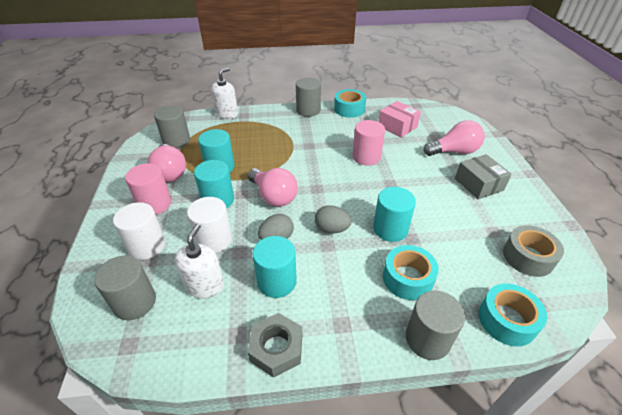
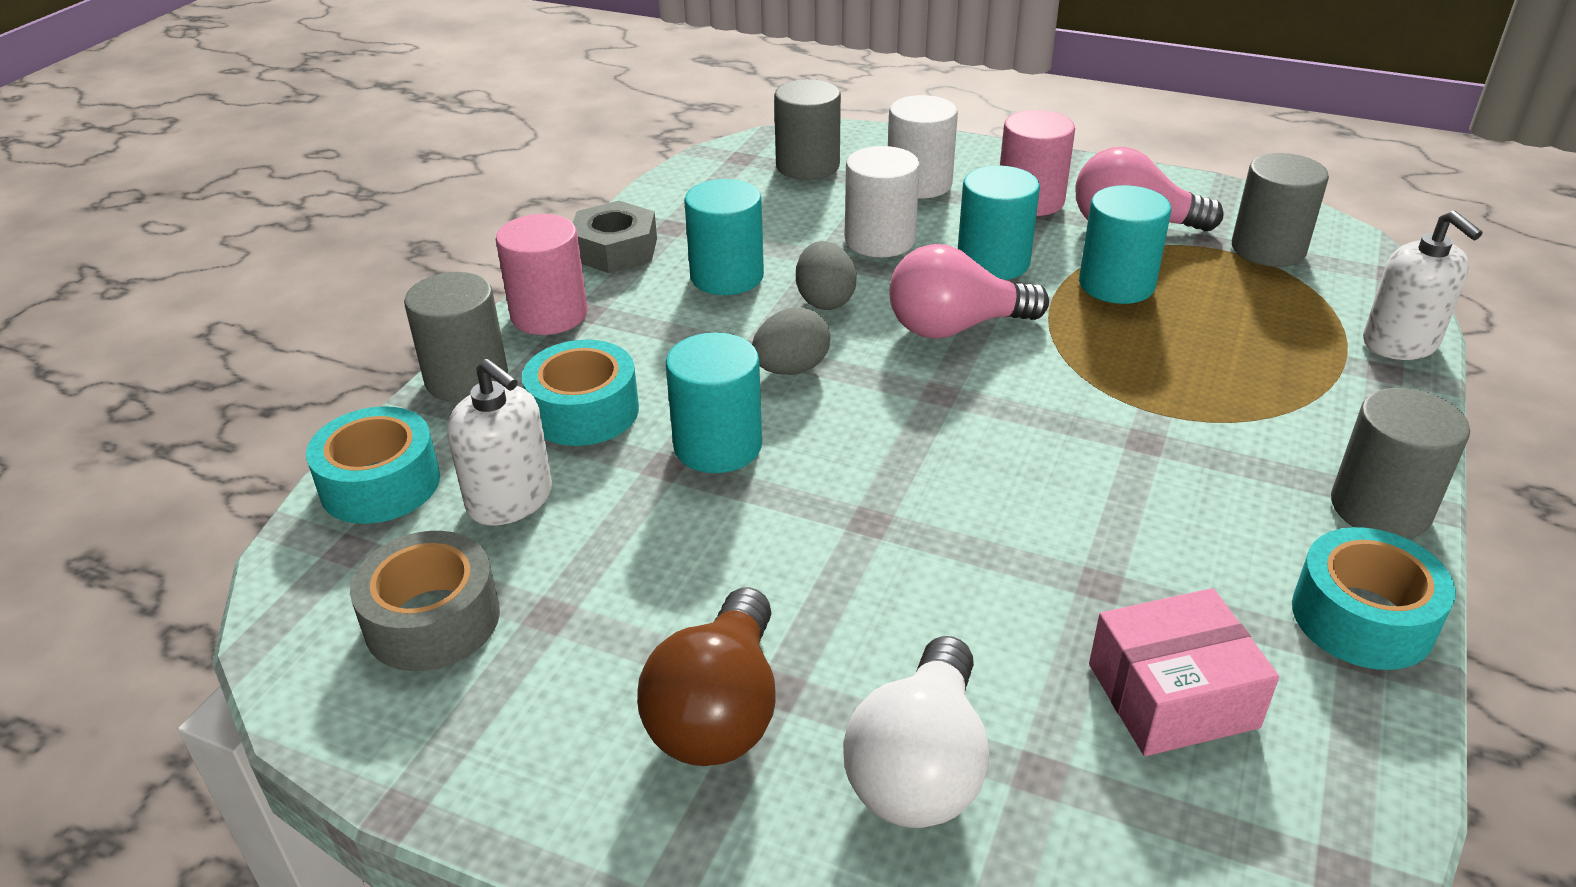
camera: 120 degrees right, 5 degrees down
white soap dispenser [175,224,224,299] -> white soap dispenser moved to [447,359,552,525]
pink cylinder [353,120,385,166] -> pink cylinder moved to [496,214,588,335]
pink light bulb [424,120,485,156] -> white light bulb [843,636,989,828]
grey box [455,154,512,199] -> brown light bulb [637,587,775,766]

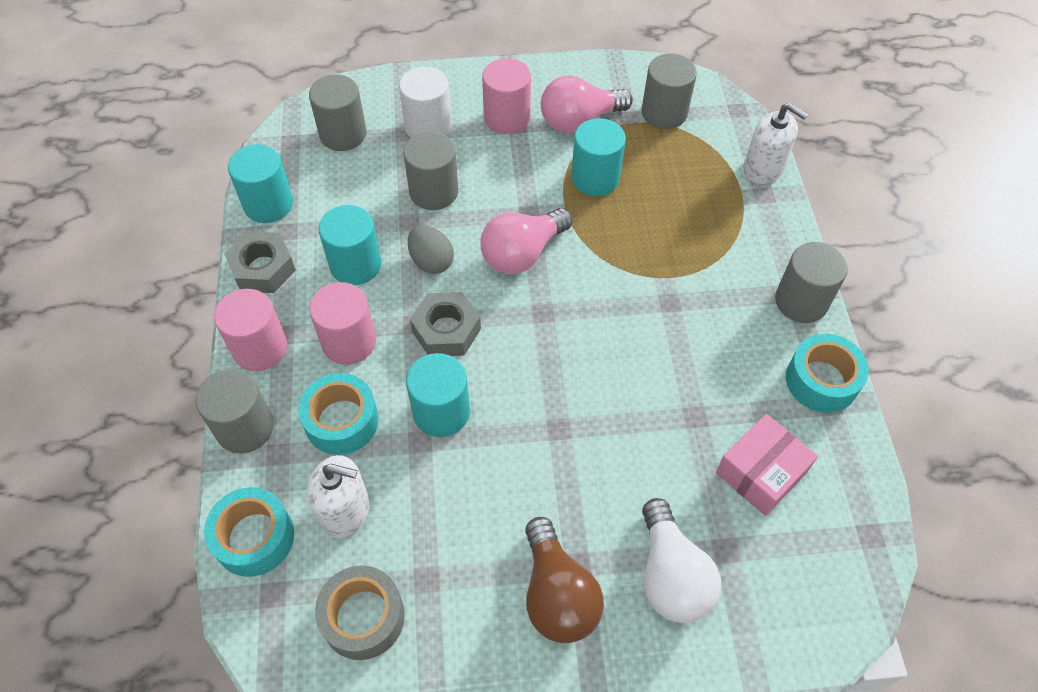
camera: 30 degrees left, 20 degrees up
grey egg [752,308,830,375] -> grey nut [410,292,481,356]
white cylinder [845,146,920,257] -> grey cylinder [403,132,458,210]
turquoise cylinder [958,166,1040,280] -> turquoise cylinder moved to [228,144,293,223]
none -> pink cylinder [309,282,376,365]

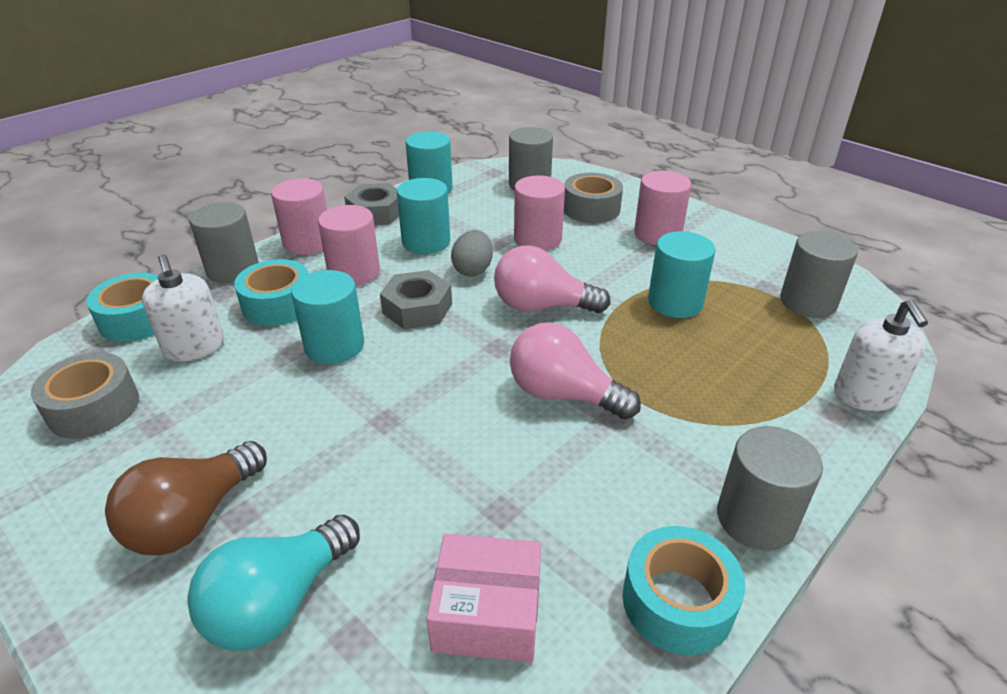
camera: 50 degrees right, 20 degrees down
white cylinder [399,67,451,138] -> grey tape [564,173,623,223]
grey cylinder [403,132,458,210] -> pink cylinder [514,175,565,251]
pink light bulb [541,75,633,133] -> pink light bulb moved to [510,322,641,420]
white light bulb [642,498,721,623] -> turquoise light bulb [187,515,360,651]

